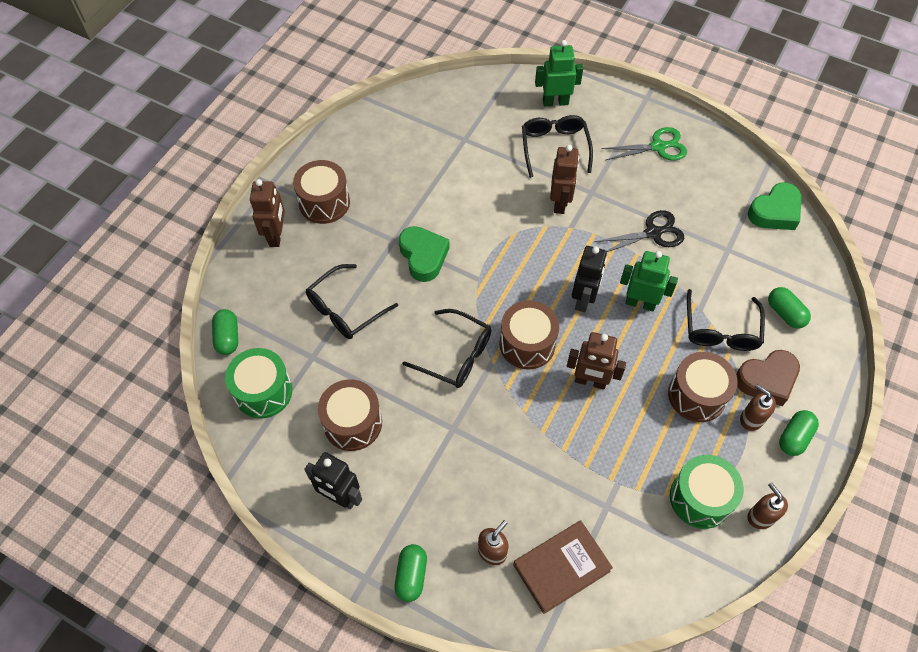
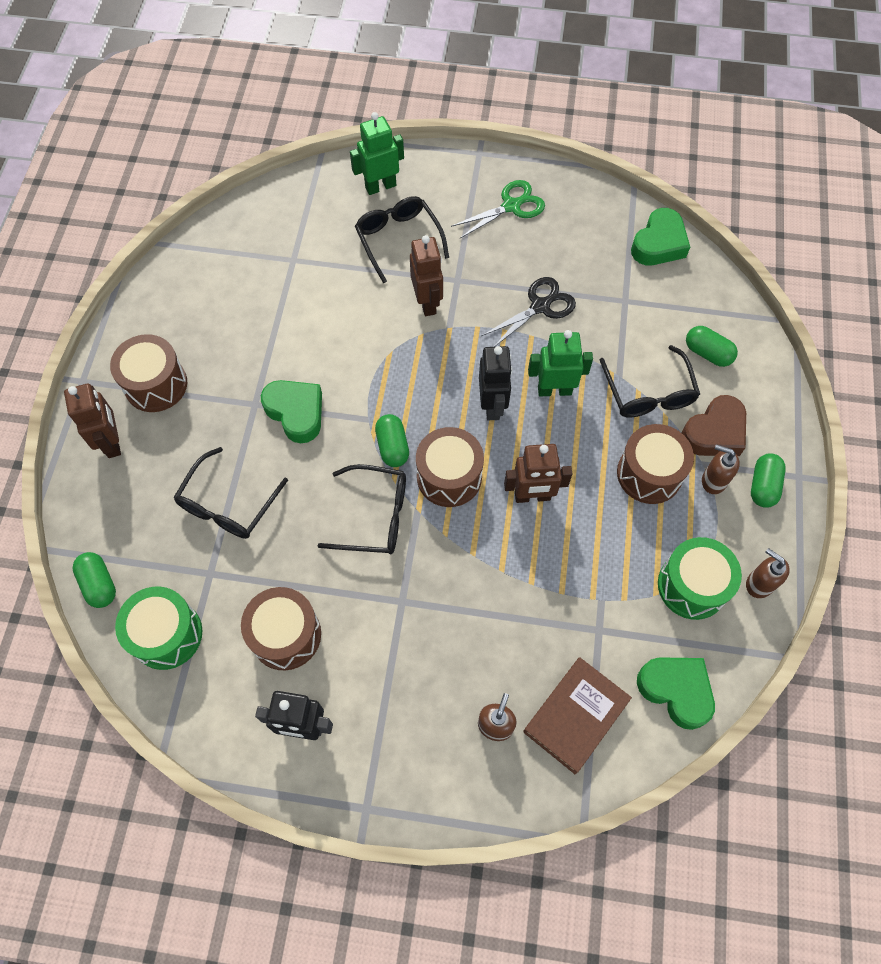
camera: 20 degrees left, 5 degrees up
green capsule [394,544,427,602] -> green capsule moved to [375,414,409,467]
none -> green heart [637,657,715,730]

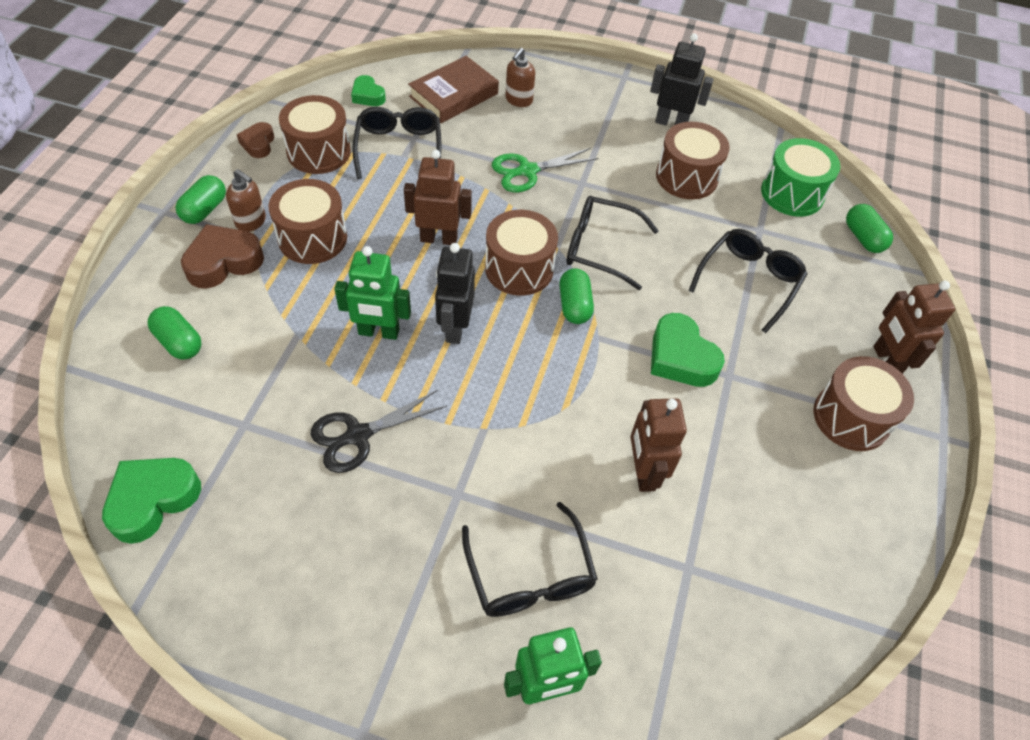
camera: 175 degrees left, 10 degrees down
brown robot [410,235,443,316] -> brown robot moved to [630,398,687,492]
green scissors [451,180,545,238] -> green scissors moved to [492,148,598,192]
black glasses [600,345,700,418] -> black glasses moved to [352,107,441,179]
green heart [637,657,715,730] -> green heart [351,75,386,106], size x0.59
green drum [658,537,742,620] -> brown drum [279,95,351,174]
brown soap dispenser [746,548,790,598] -> brown heart [237,122,274,158]

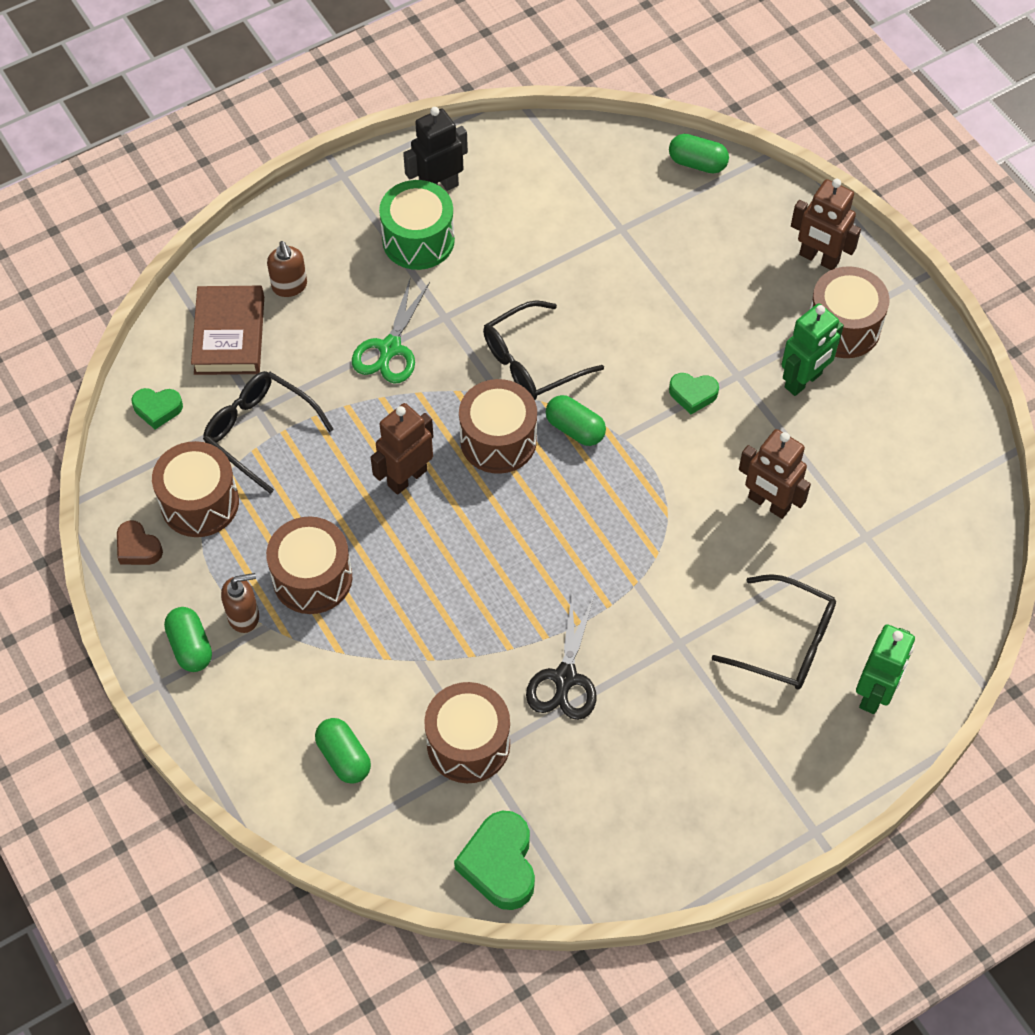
camera: 45 degrees left, 5 degrees up
green capsule [148,306,201,360] -> green capsule turned 60 degrees clockwise [315,718,371,784]
brown heart [181,224,264,289] -> none
green robot [334,246,411,340] -> green robot moved to [781,304,844,396]
black robot [435,243,475,344] -> none
green heart [651,313,725,387] -> green heart [669,373,719,414], size x0.59
brown drum [656,122,730,199] -> brown drum moved to [424,682,510,783]
black glasses [689,229,807,333] -> none
green drum [761,138,840,217] -> green drum moved to [379,180,455,270]

